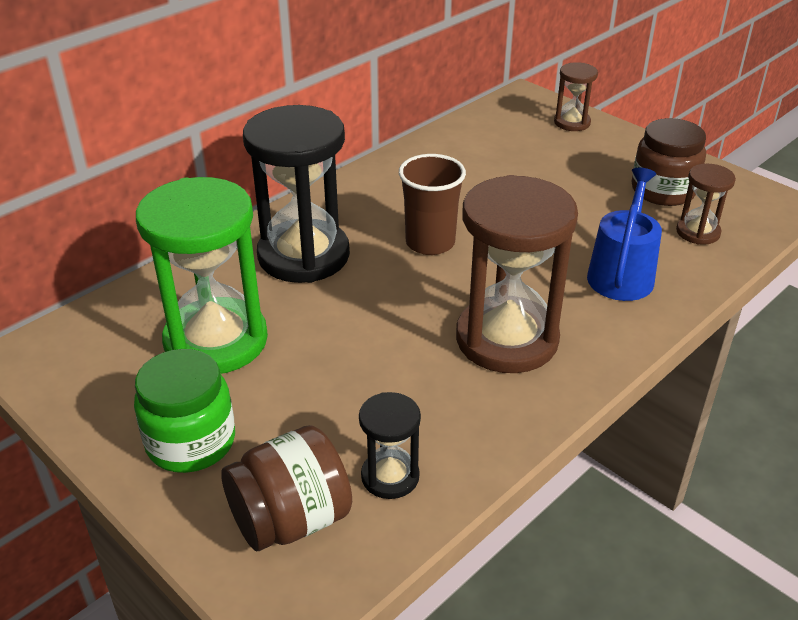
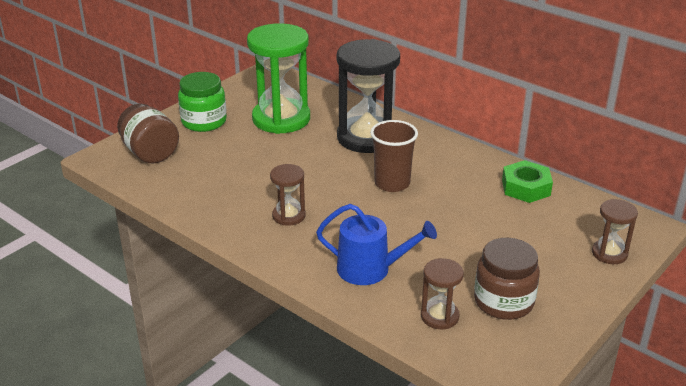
camera: 85 degrees right, 5 degrees down
black hourglass [359,392,421,499] -> none
brown hourglass [456,175,578,373] -> brown hourglass [270,164,305,226], size x0.48
none -> green nut [502,160,553,203]

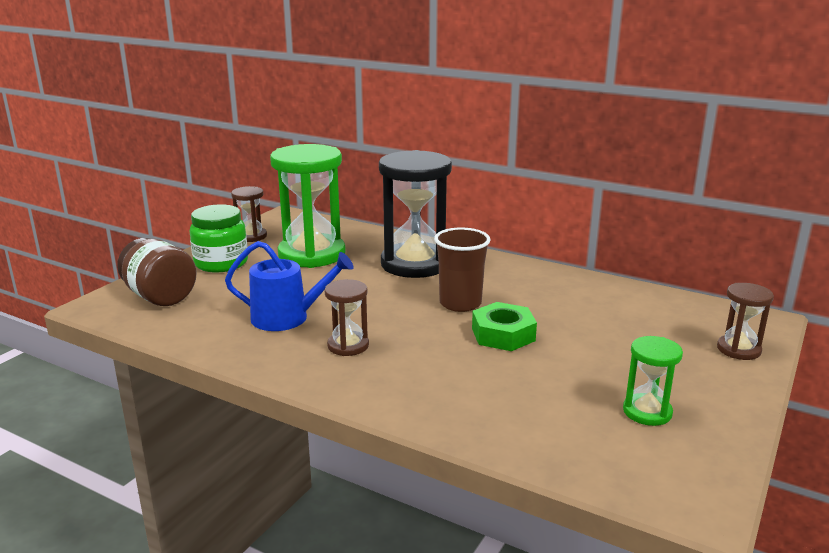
camera: 10 degrees left, 10 degrees down
blue watering can [316,204,437,285] -> blue watering can moved to [225,241,354,331]
brown hourglass [421,258,464,329] -> brown hourglass moved to [231,186,267,242]
brown jar [474,238,540,320] -> green hourglass [623,336,683,426]
green nut [502,160,553,203] -> green nut moved to [472,302,537,351]

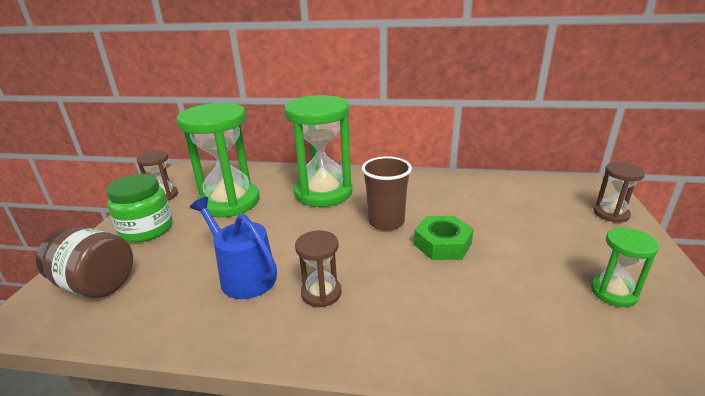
camera: 20 degrees left, 5 degrees up
blue watering can [225,241,354,331] -> blue watering can turned 120 degrees counterclockwise [190,197,277,299]
black hourglass [379,150,452,278] -> green hourglass [284,95,353,207]

